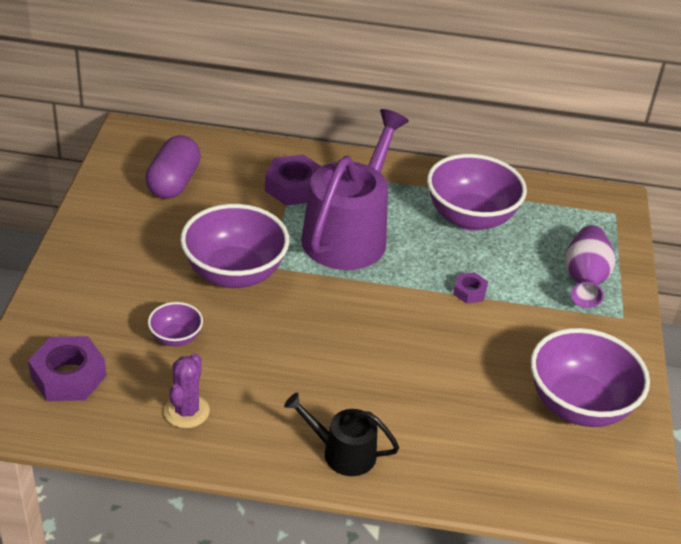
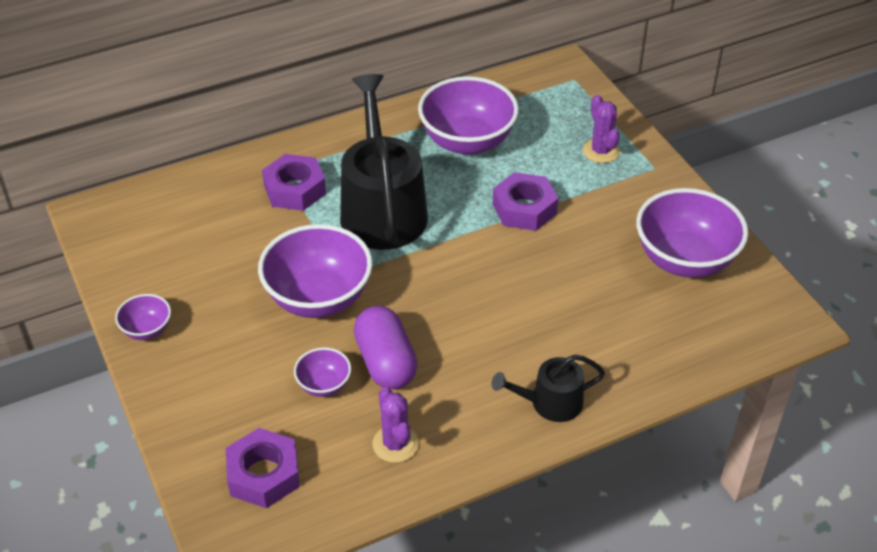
camera: 30 degrees left, 5 degrees up
purple capsule [145,135,201,199] -> purple capsule moved to [354,306,417,389]
purple watering can [301,109,409,270] -> black watering can [340,74,428,250]
purple nut [453,272,488,304] -> purple nut [493,172,558,231], size x1.87
purple vase [565,225,615,308] -> purple cactus [583,95,620,163]
none -> purple bowl [115,294,171,340]

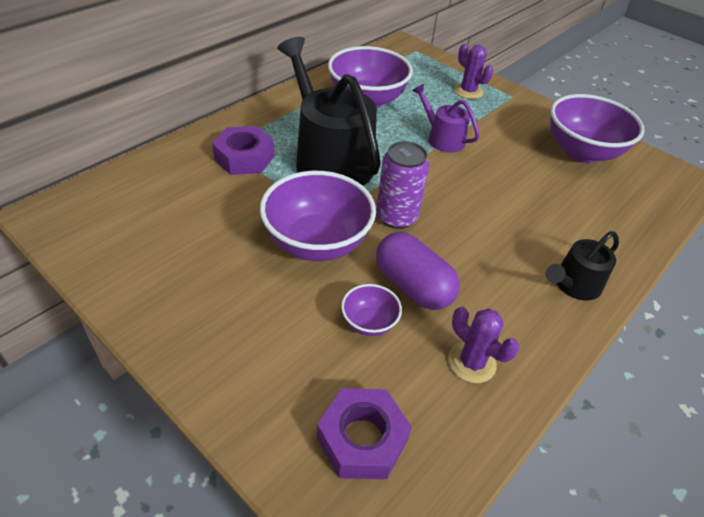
camera: 25 degrees left, 0 degrees up
purple bowl [115,294,171,340] -> none
purple nut [493,172,558,231] -> purple watering can [412,84,480,153]
none -> purple can [376,141,429,229]

